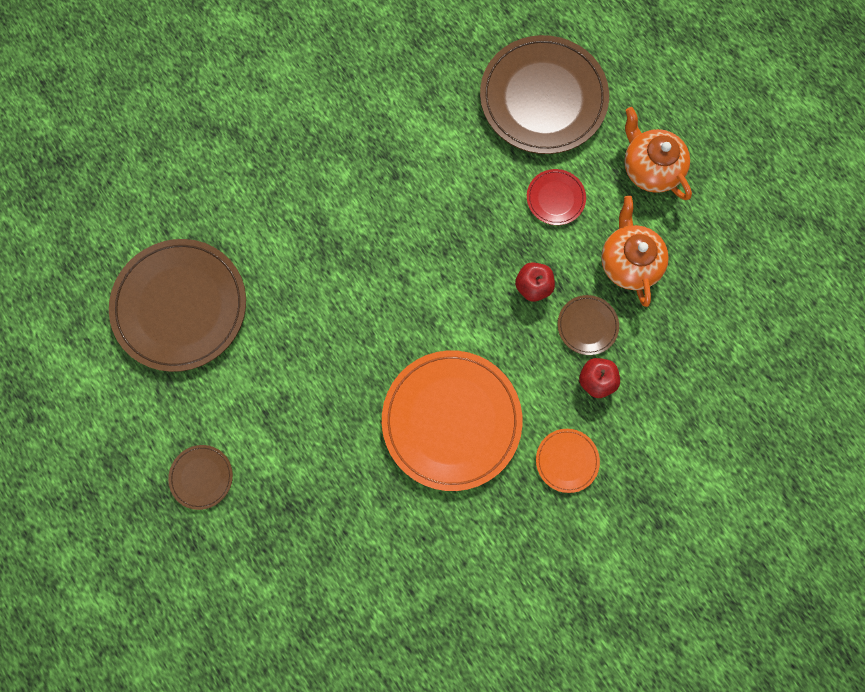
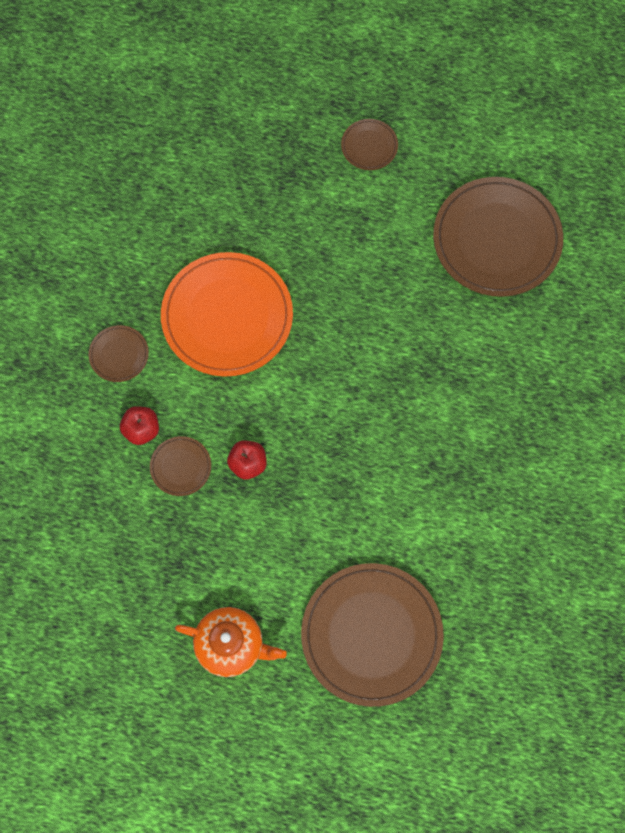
camera: 140 degrees right, 5 degrees down
red plate [527,169,586,225] -> none
orange plate [536,429,600,493] -> brown plate [89,325,149,382]
orange teapot [601,196,669,307] -> none

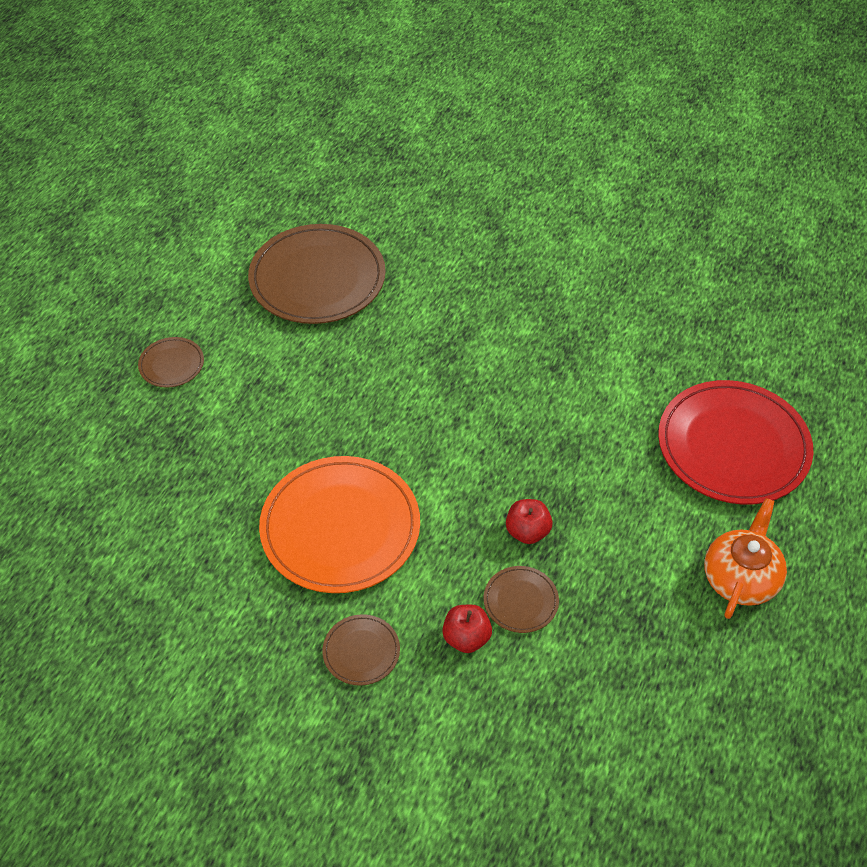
camera: 80 degrees left, 20 degrees down
brown plate [301,563,444,707] -> red plate [658,380,814,505]

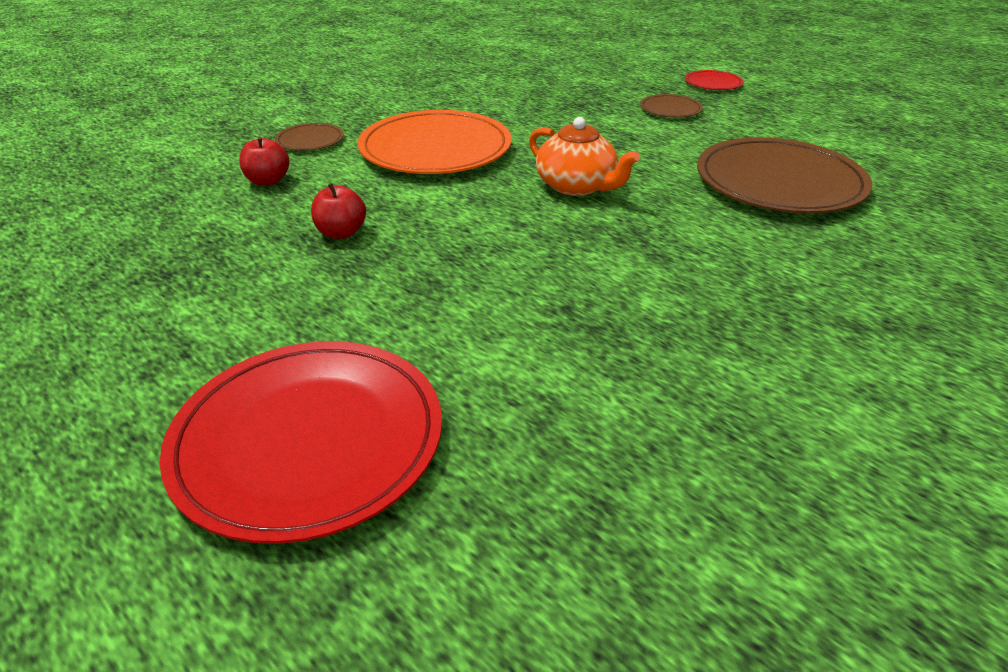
camera: 110 degrees right, 15 degrees down
brown plate [484,566,559,633] -> none
orange teapot [704,498,787,619] -> orange teapot moved to [529,117,640,196]
none -> red plate [685,70,743,90]

